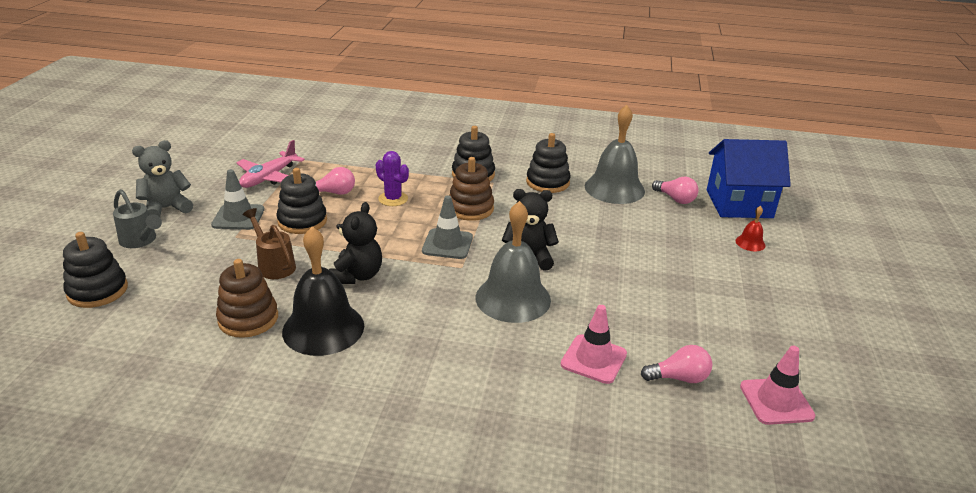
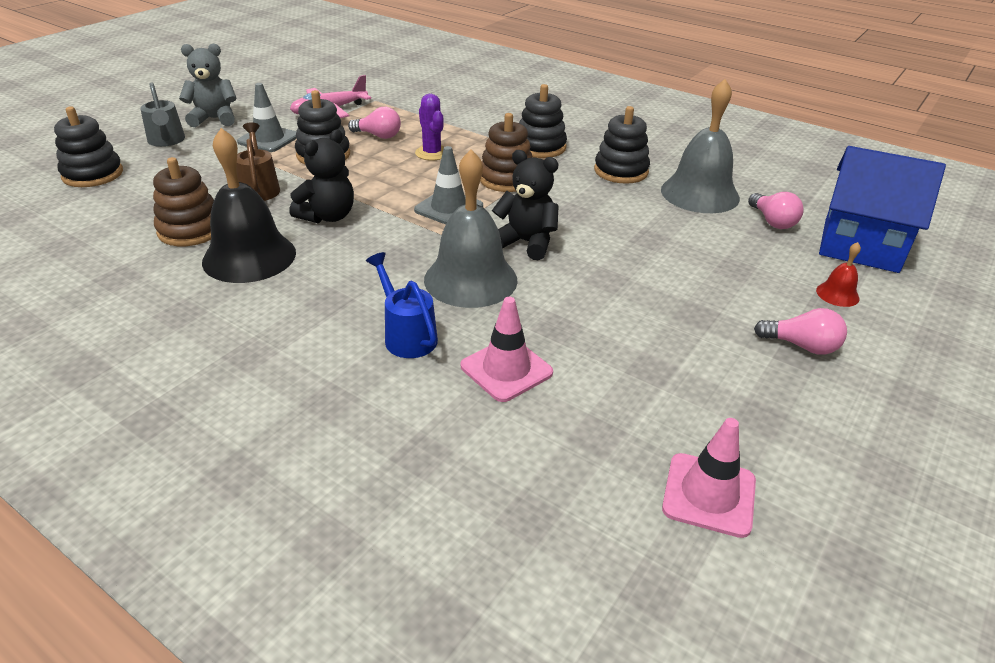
camera: 25 degrees right, 5 degrees up
pink light bulb [641,345,712,383] -> pink light bulb moved to [754,308,847,355]
none -> blue watering can [366,252,438,358]

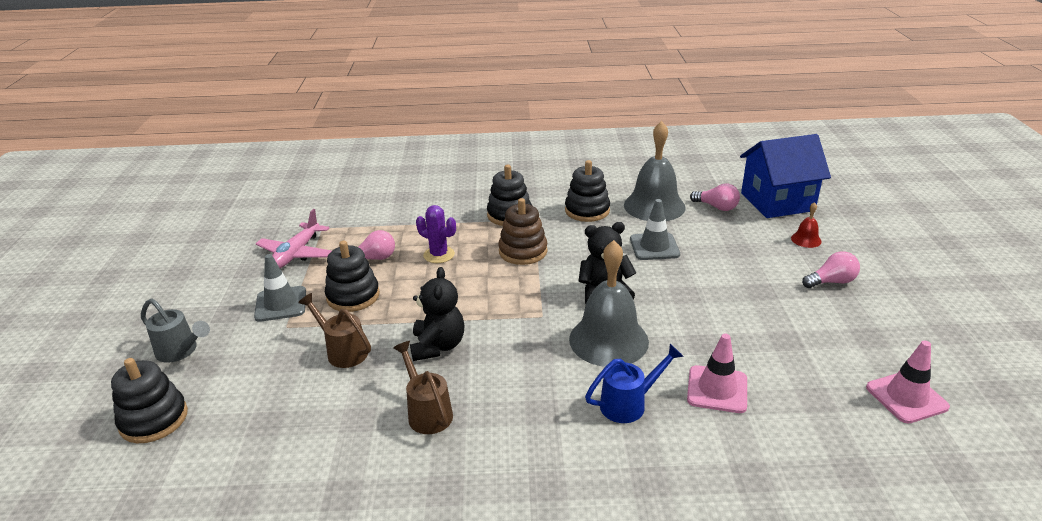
camera: 35 degrees left, 5 degrees down
brown stacking toy [153,157,214,246] -> none
grey teddy bear [179,44,237,127] -> none
black bell [202,128,296,283] -> brown watering can [393,341,453,434]
blue watering can [366,252,438,358] -> blue watering can turned 135 degrees clockwise [585,344,684,423]
grey traffic cone [414,146,483,225] -> grey traffic cone moved to [630,199,680,260]

